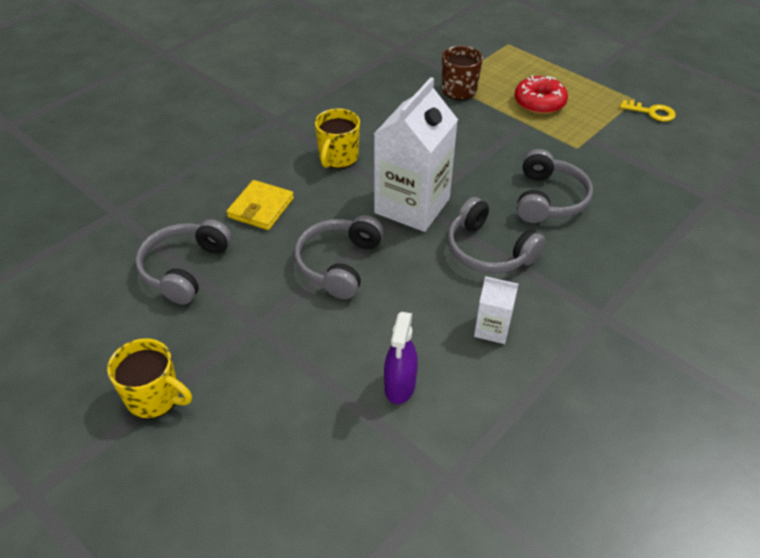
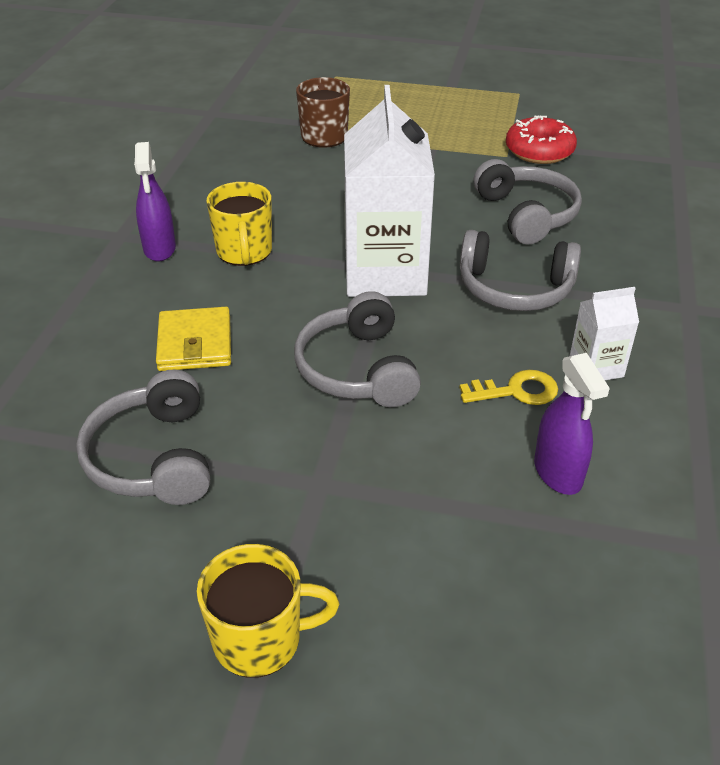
camera: 30 degrees left, 5 degrees down
red donut [514,75,568,114] -> red donut moved to [506,116,577,164]
yellow key [620,100,676,122] -> yellow key moved to [459,370,558,405]
none -> purple spray bottle [134,142,176,261]

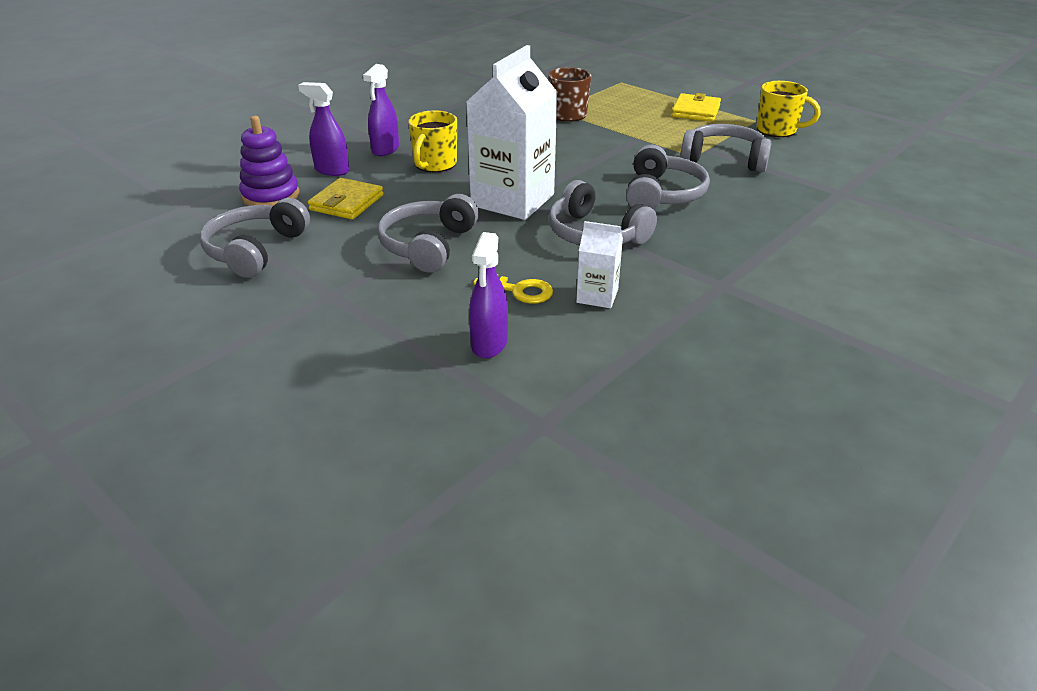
camera: 30 degrees right, 5 degrees down
yellow mug [197,544,339,678] -> yellow mug moved to [756,81,820,137]
red donut [506,116,577,164] -> grey headphones [681,124,772,172]
none -> purple stacking toy [239,116,300,206]
none -> purple spray bottle [298,82,350,176]
none -> yellow wallet [672,93,721,122]

